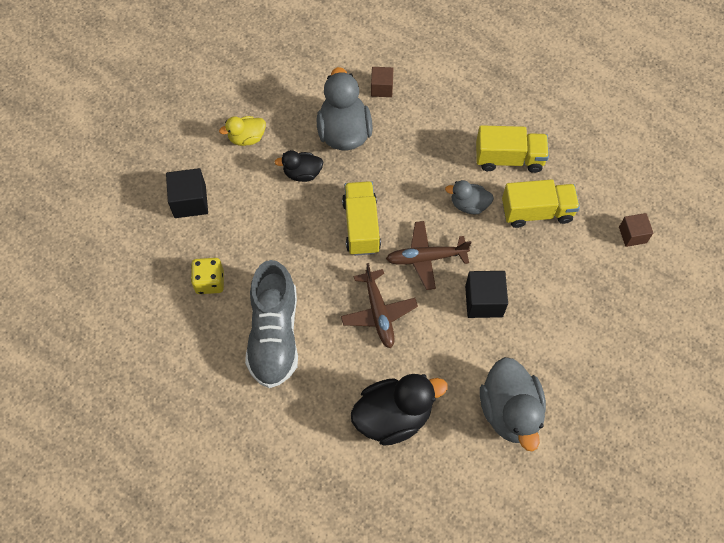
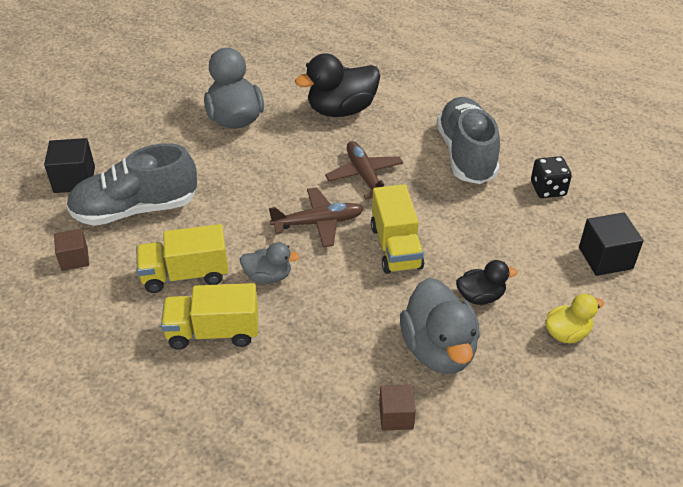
camera: 175 degrees right, 20 degrees down
yellow dice [191,258,224,294] -> black dice [531,156,572,198]
black cube [465,271,508,318] -> black cube moved to [44,138,95,193]
none -> grey shoe [66,143,197,226]

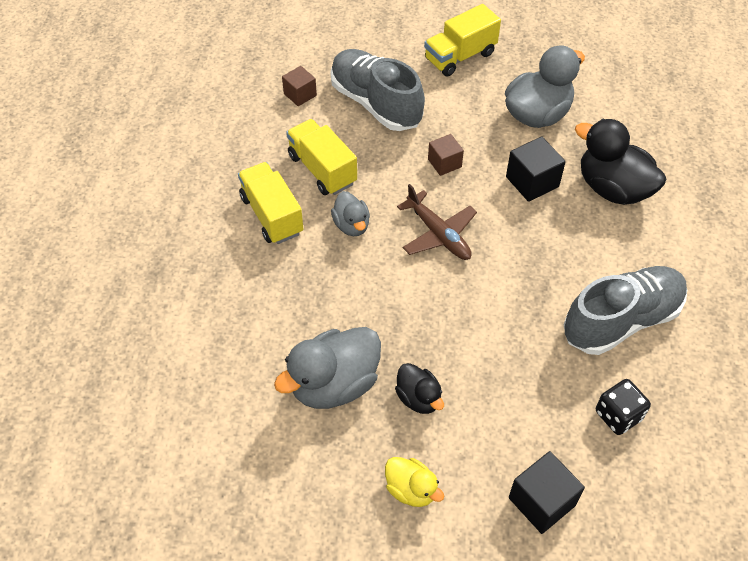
camera: 65 degrees right, 10 degrees up
black cube [44,138,95,193] -> black cube moved to [506,136,566,202]
brown plane [325,141,403,200] -> none
yellow truck [371,184,424,274] -> yellow truck moved to [424,4,501,77]
brown cube [379,385,416,431] -> brown cube moved to [428,134,464,176]

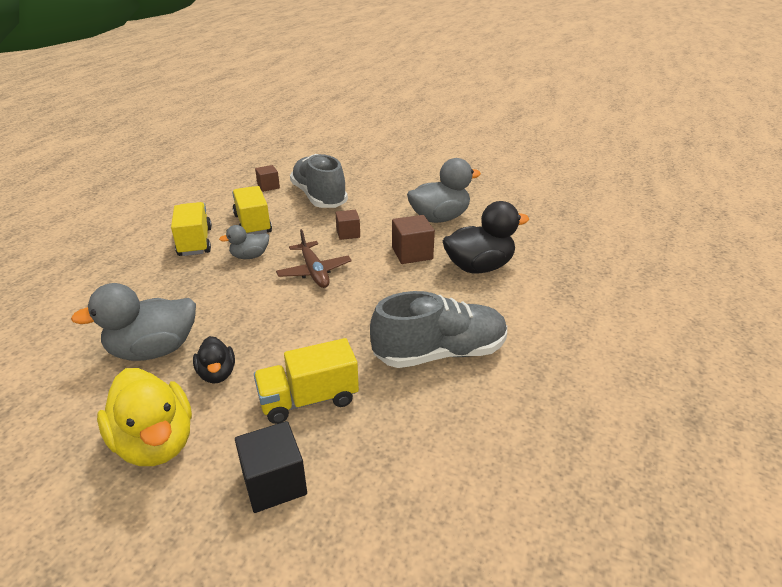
camera: 15 degrees right, 20 degrees down
grey duck [331,191,370,236] -> grey duck turned 75 degrees clockwise [219,225,269,259]
yellow duck [385,457,444,507] -> yellow duck [97,368,192,466], size x1.82
yellow truck [424,4,501,77] -> yellow truck moved to [254,338,359,424]
black cube [506,136,566,202] -> brown cube [392,215,435,264]
black duck [575,119,666,205] -> black duck turned 105 degrees clockwise [443,201,529,273]
black dice [596,379,651,435] -> none

